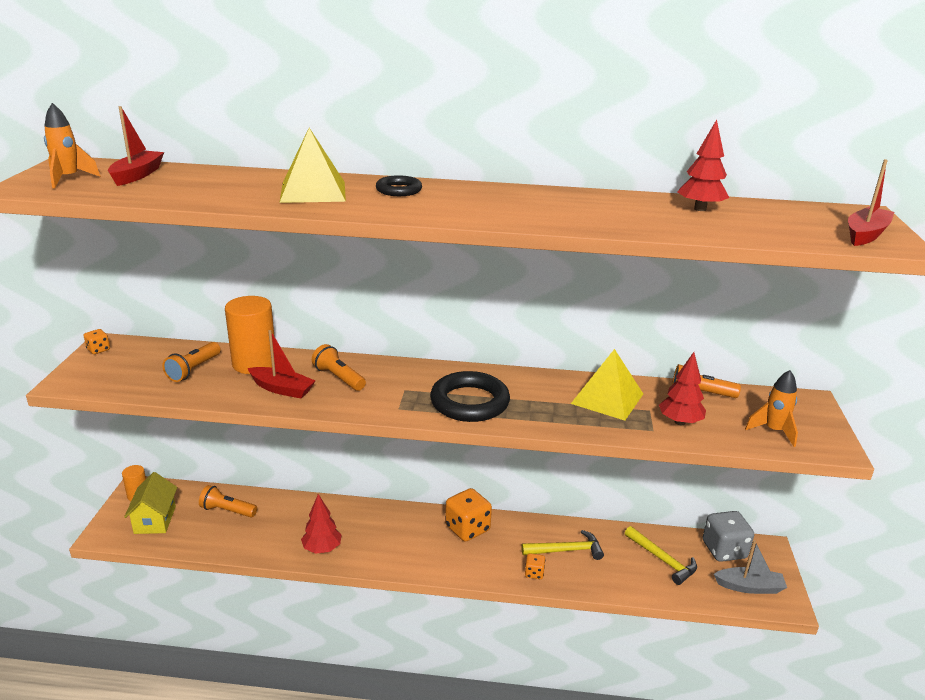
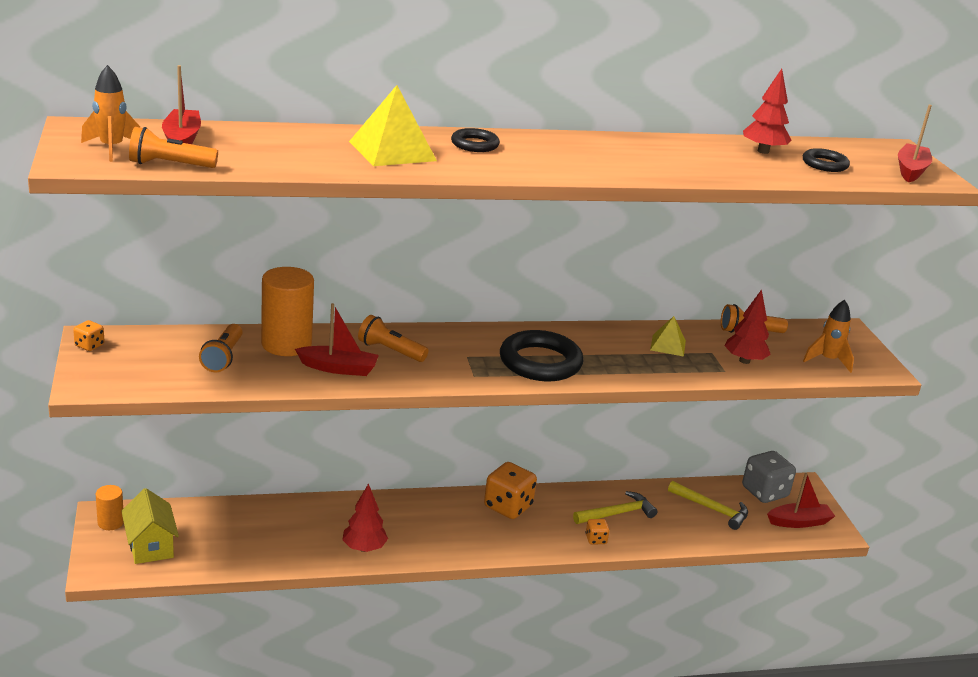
camera: 20 degrees left, 0 degrees up
orange flashlight [199,485,257,517] -> orange flashlight moved to [129,127,218,168]
yellow pyramid [571,349,643,421] -> yellow pyramid [650,316,686,357], size x0.58
grey boat [714,540,787,594] -> red boat [767,473,835,528]
none -> black ring [803,148,850,172]

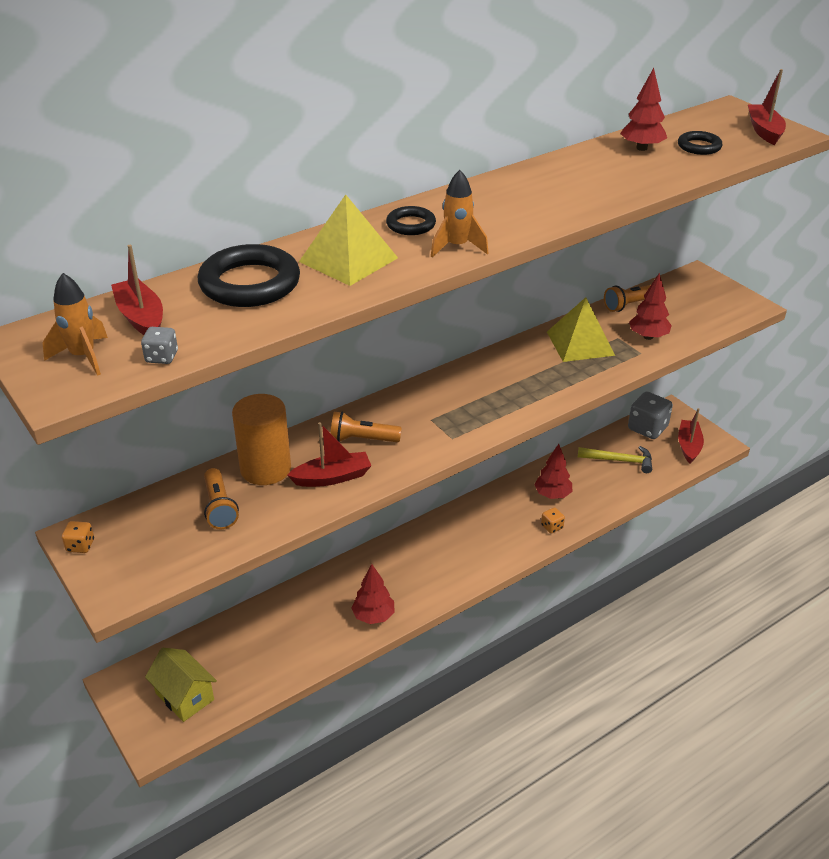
camera: 20 degrees left, 10 degrees up
orange cylinder [96,485,124,530] -> none
orange flashlight [129,127,218,168] -> grey dice [141,327,178,364]
orange dice [484,462,537,519] -> none
black ring [500,330,584,381] -> black ring moved to [198,244,300,307]
yellow hammer [573,491,657,524] -> red tree [534,444,572,499]
yellow pyramid [650,316,686,357] -> yellow pyramid [547,297,615,362], size x1.73
red boat [767,473,835,528] -> red boat turned 45 degrees counterclockwise [678,408,704,463]
orange rocket [803,300,854,373] -> orange rocket moved to [431,170,488,258]

